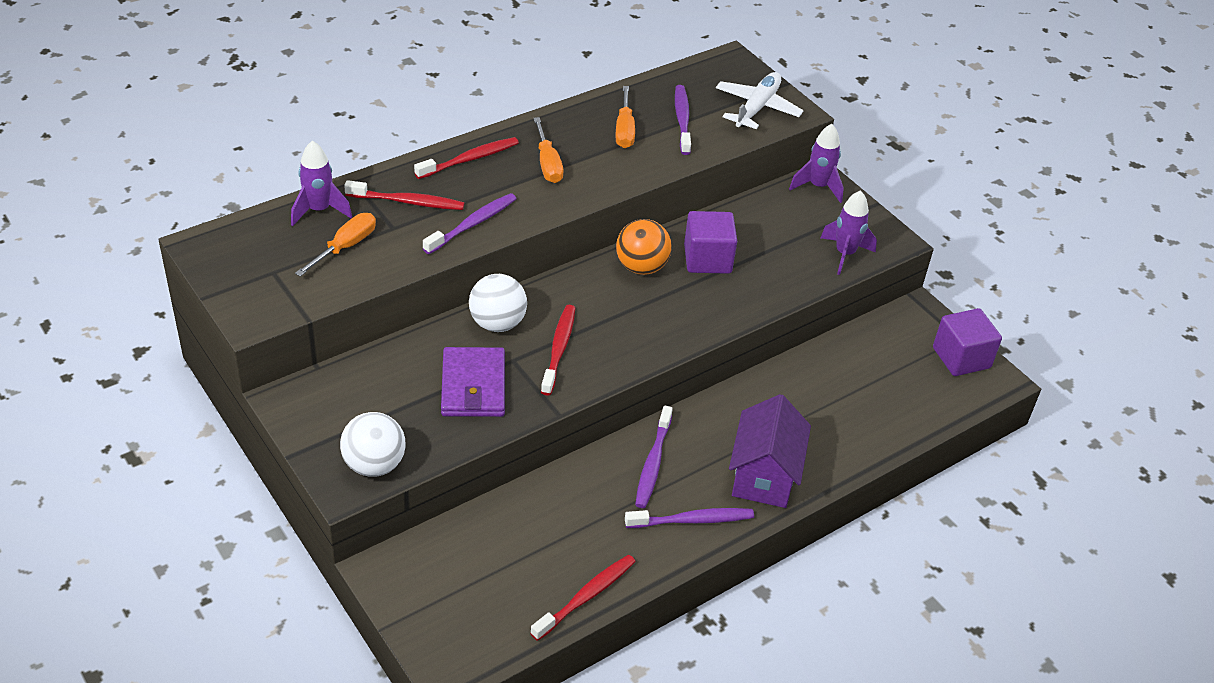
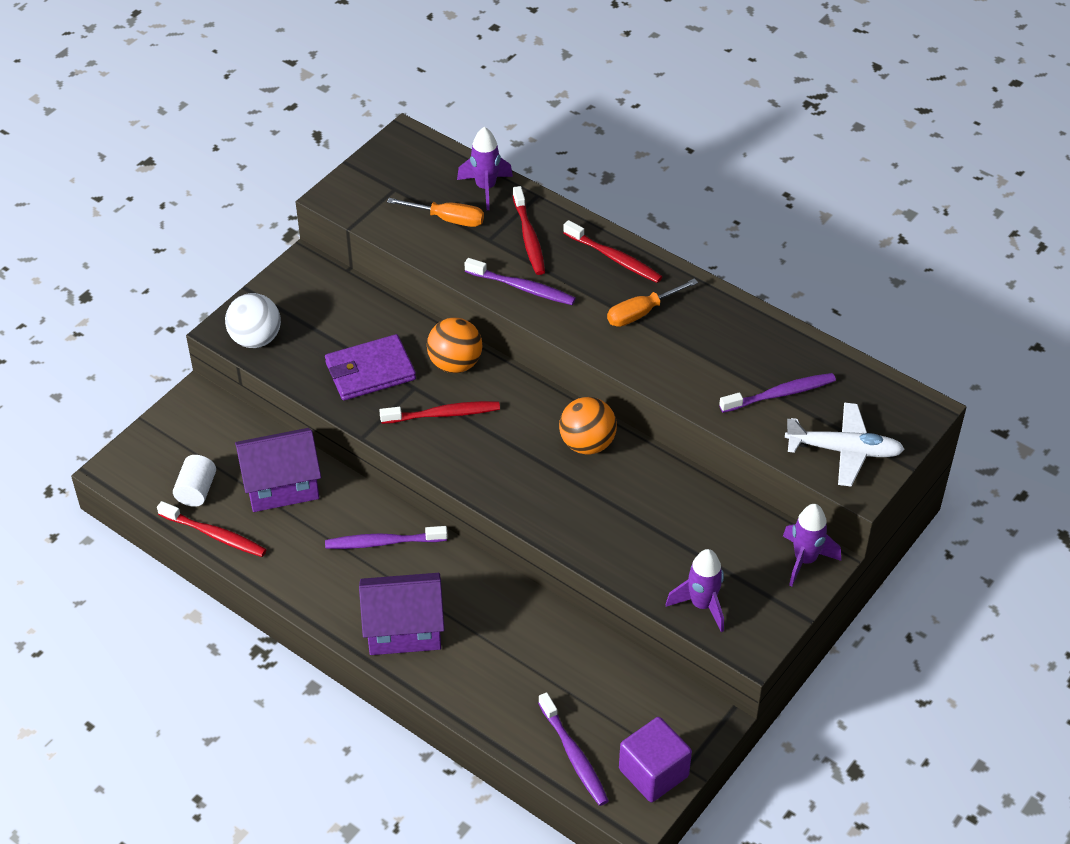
camera: 75 degrees right, 5 degrees up
white ball [469,274,527,332] -> orange ball [427,318,483,373]
orange screwdriver [616,86,635,148] -> none
purple toothbrush [625,508,754,528] -> purple toothbrush moved to [538,692,609,806]
purple cube [684,211,737,274] -> none
none -> white cylinder [173,455,216,507]
none -> purple house [235,428,321,512]

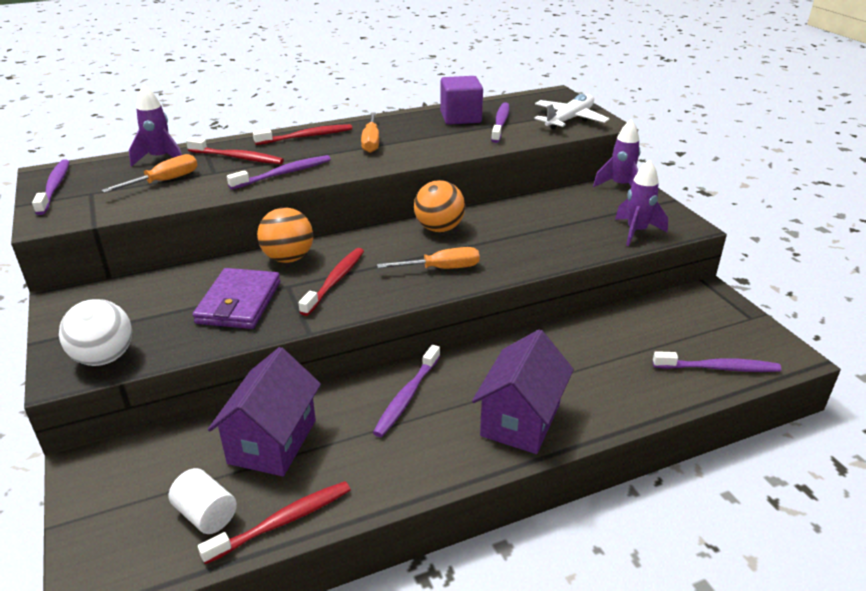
camera: 60 degrees left, 15 degrees down
purple cube [619,717,692,802] -> purple cube moved to [440,76,483,125]
none -> purple toothbrush [32,159,70,215]
none -> orange screwdriver [377,247,480,269]

